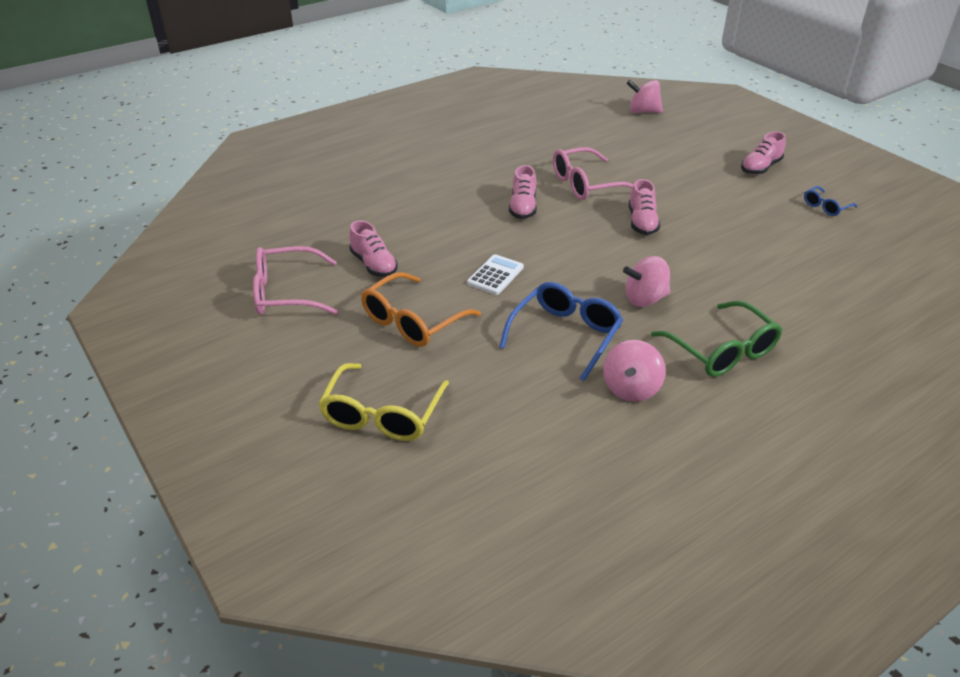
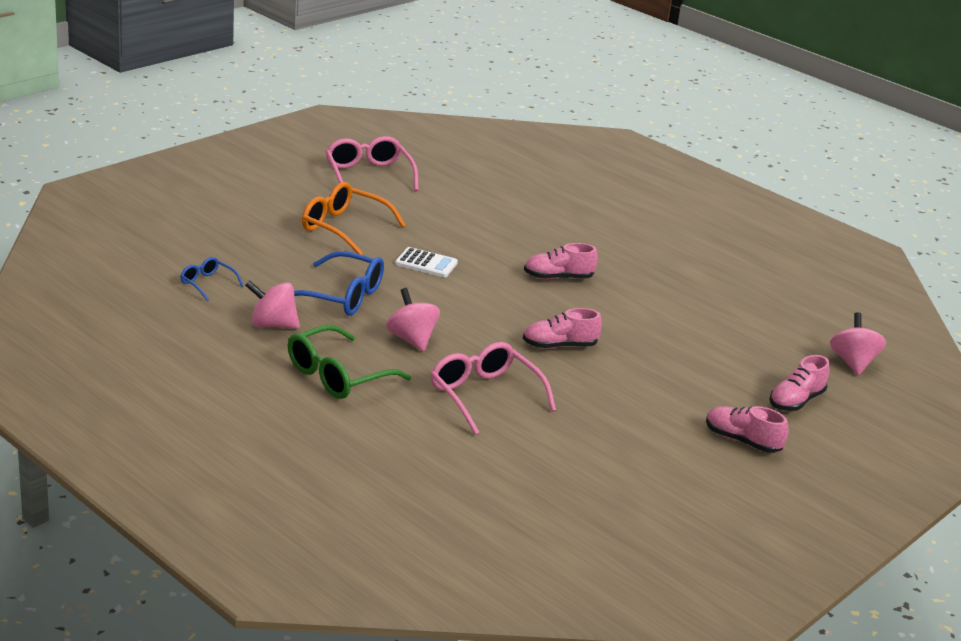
camera: 75 degrees right, 10 degrees down
yellow glasses [318,363,449,441] -> none
pink shoe [349,220,398,277] -> pink shoe moved to [769,355,829,411]
pink glasses [553,147,634,200] -> pink glasses moved to [431,342,556,435]
blue glasses [804,186,857,216] -> blue glasses moved to [180,257,244,301]

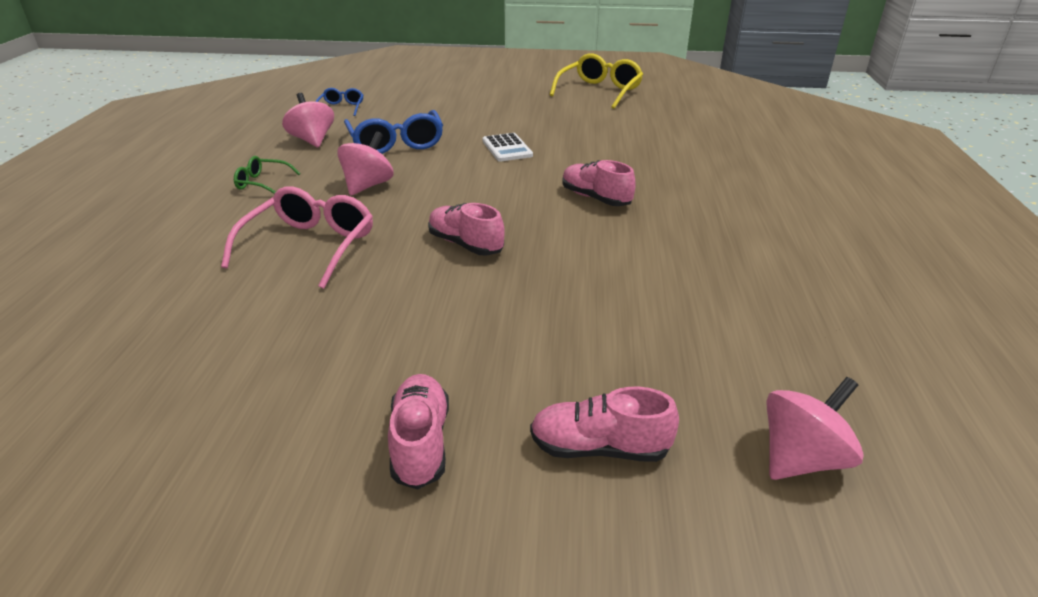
camera: 55 degrees right, 5 degrees up
green glasses [288,325,411,399] -> green glasses [234,156,300,194], size x0.53
orange glasses [302,182,406,255] -> none
pink glasses [326,136,418,191] -> yellow glasses [550,54,643,109]

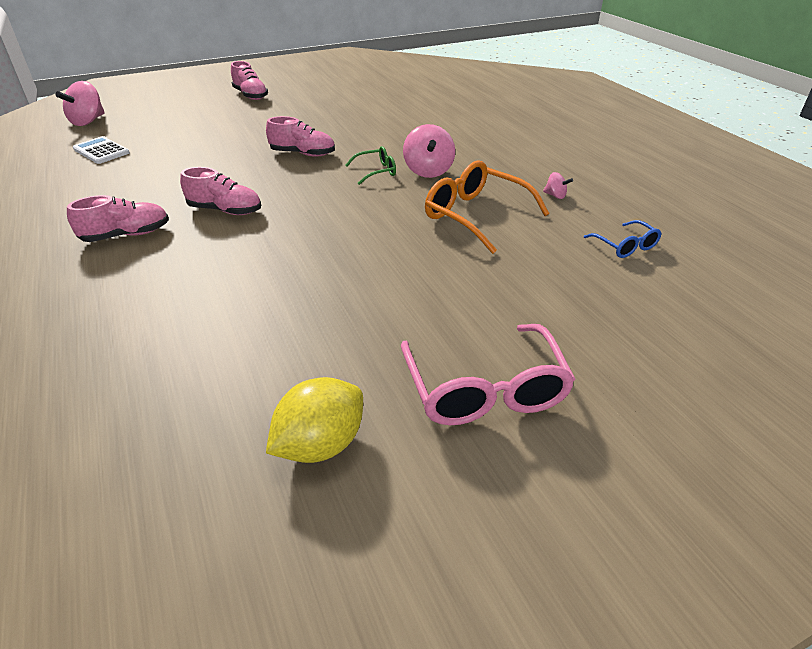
camera: 150 degrees right, 5 degrees up
pink glasses [221,186,373,289] -> pink glasses moved to [401,324,575,425]
green glasses [234,156,300,194] -> green glasses moved to [345,146,396,185]
pink spinning top [282,93,334,148] -> pink spinning top [543,172,573,199], size x0.50
blue glasses [344,110,443,154] -> orange glasses [425,161,550,254]
white calculator [482,133,533,162] -> white calculator moved to [73,136,130,164]
pink shoe [530,387,679,462] -> pink shoe moved to [67,195,169,242]
yellow glasses [550,54,643,109] -> yellow lemon [266,377,363,463]

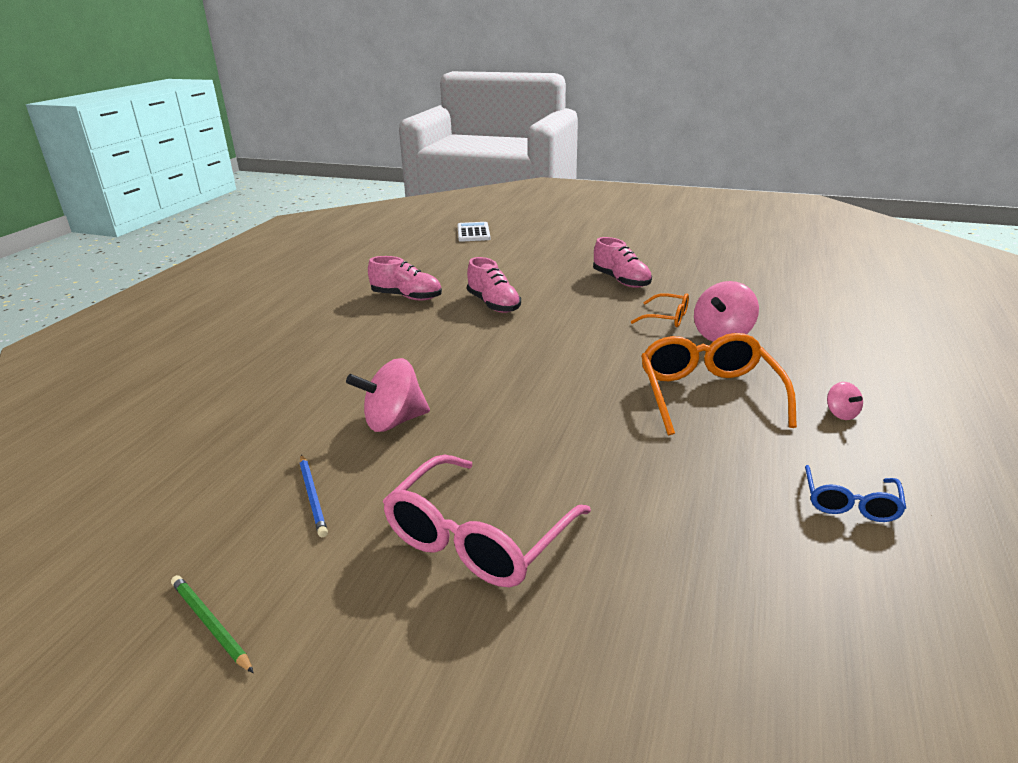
camera: 45 degrees right, 10 degrees down
pink spinning top [55,81,105,126] -> pink spinning top moved to [346,358,430,432]
pink shoe [231,61,268,100] -> none
yellow lemon [266,377,363,463] -> blue pencil [300,454,328,537]
green glasses [345,146,396,185] -> orange glasses [631,293,689,327]
none -> green pencil [171,575,254,673]

